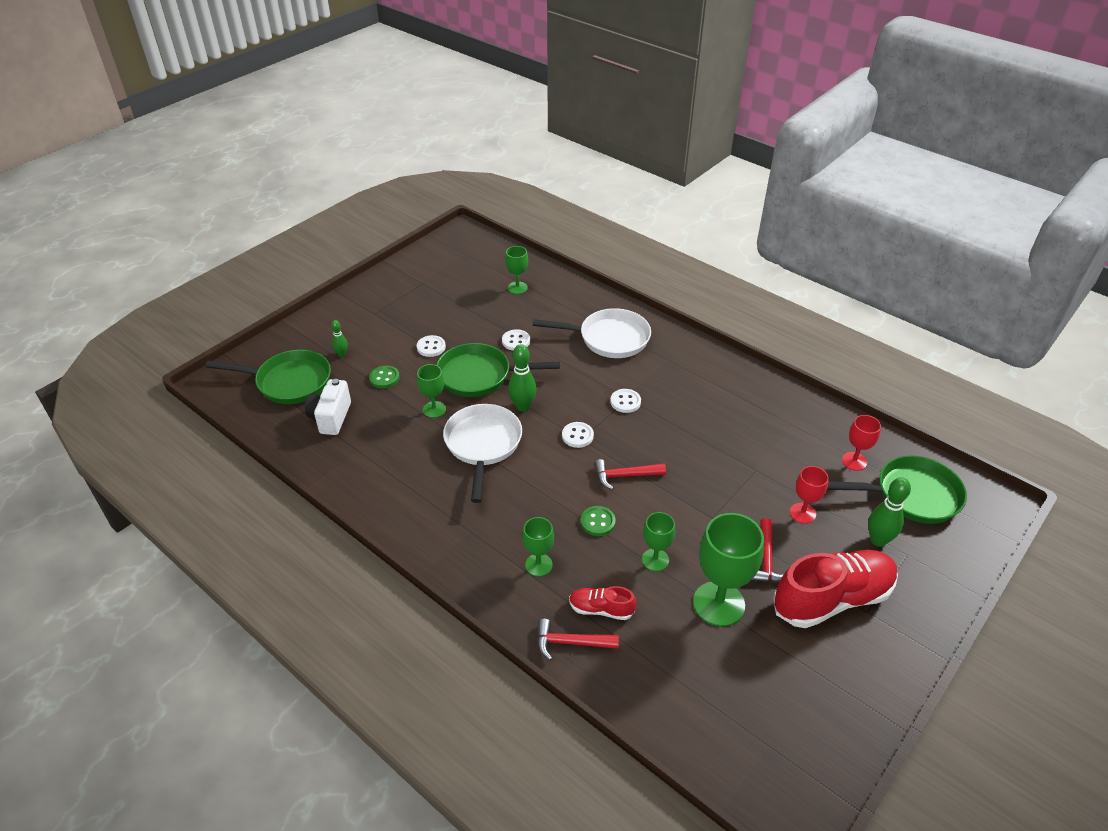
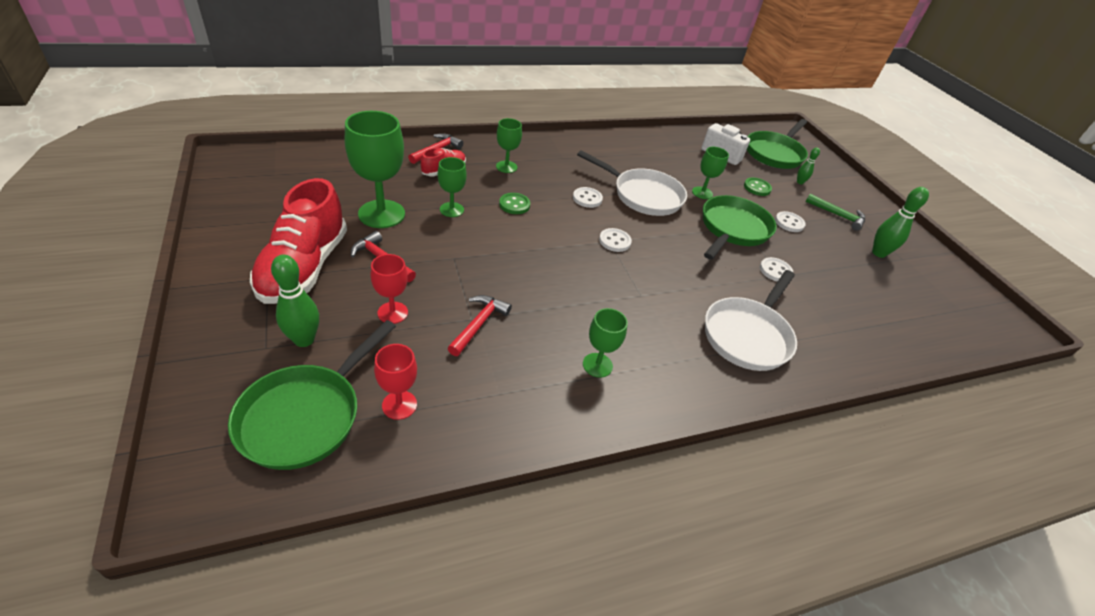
camera: 115 degrees right, 0 degrees up
green goblet [505,246,528,294] -> green goblet moved to [583,308,628,378]
green bowling pin [508,344,536,412] -> green bowling pin moved to [872,187,929,258]
red hammer [594,459,666,490] -> red hammer moved to [447,295,512,356]
white button [610,389,641,413] -> white button moved to [573,187,603,208]
none -> green hammer [805,194,865,231]

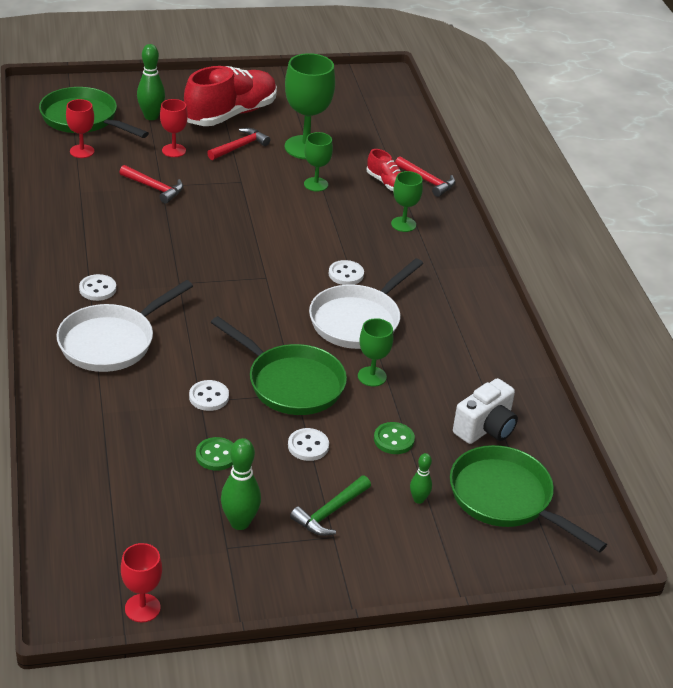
camera: 100 degrees right, 5 degrees down
red shoe [250,178,347,304] -> red shoe turned 120 degrees clockwise [184,66,277,126]
green button [499,193,530,214] -> green button moved to [196,437,234,471]
green goblet [583,308,628,378] -> none
white button [599,228,632,252] -> white button moved to [79,274,116,301]
white pan [705,270,797,371] -> white pan turned 90 degrees counterclockwise [57,280,193,372]
none -> red goblet [121,543,162,623]

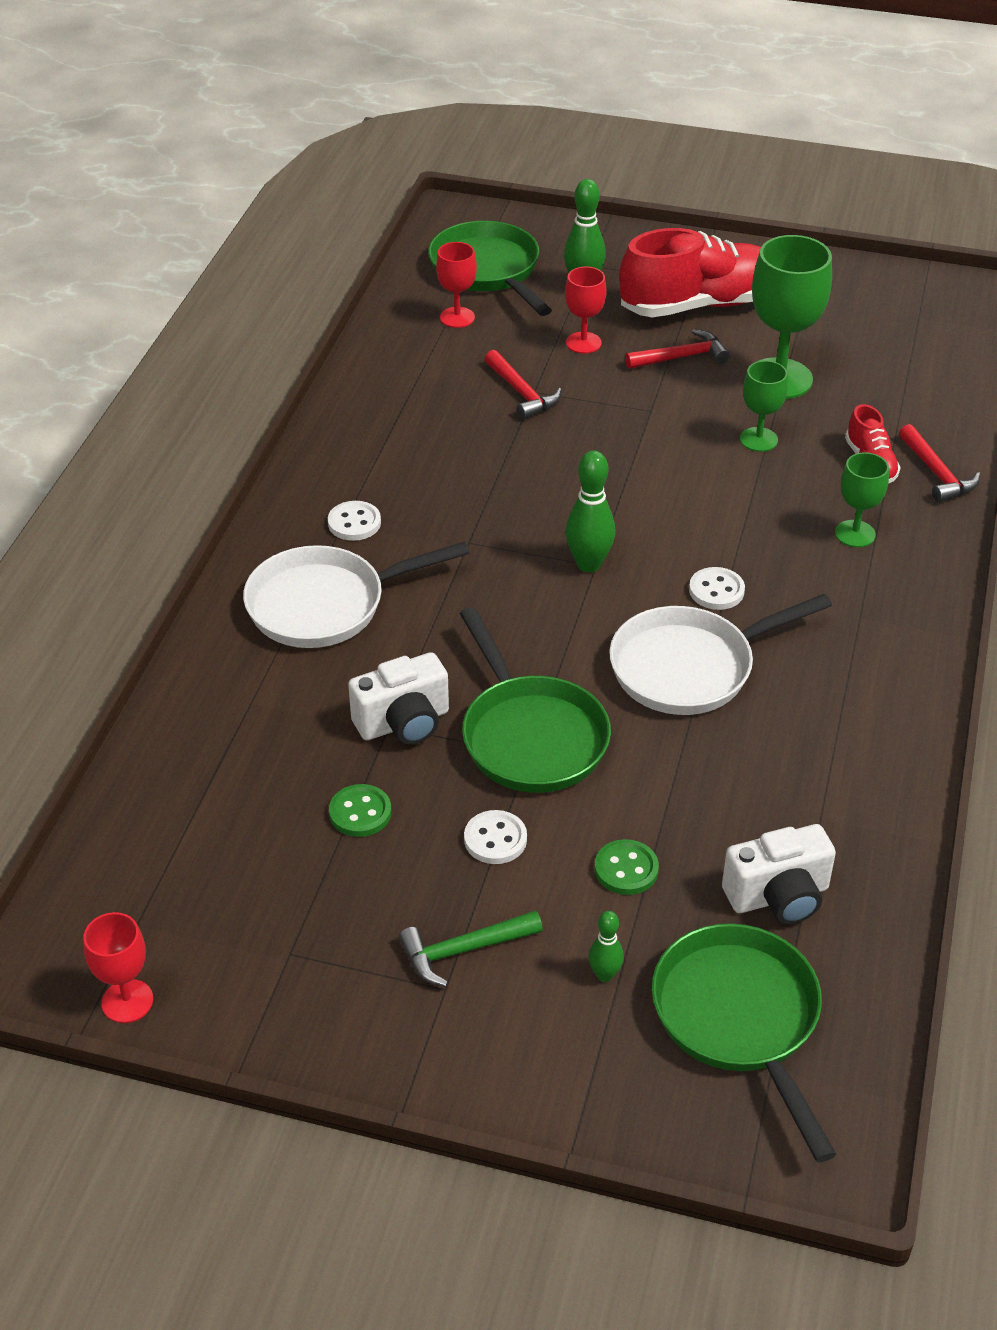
camera: 30 degrees right, 5 degrees up
white button [189,380,229,411] -> white camera [348,652,449,745]
green bowling pin [221,438,261,530] -> green bowling pin moved to [565,450,615,572]
green goblet [358,318,394,387] -> none

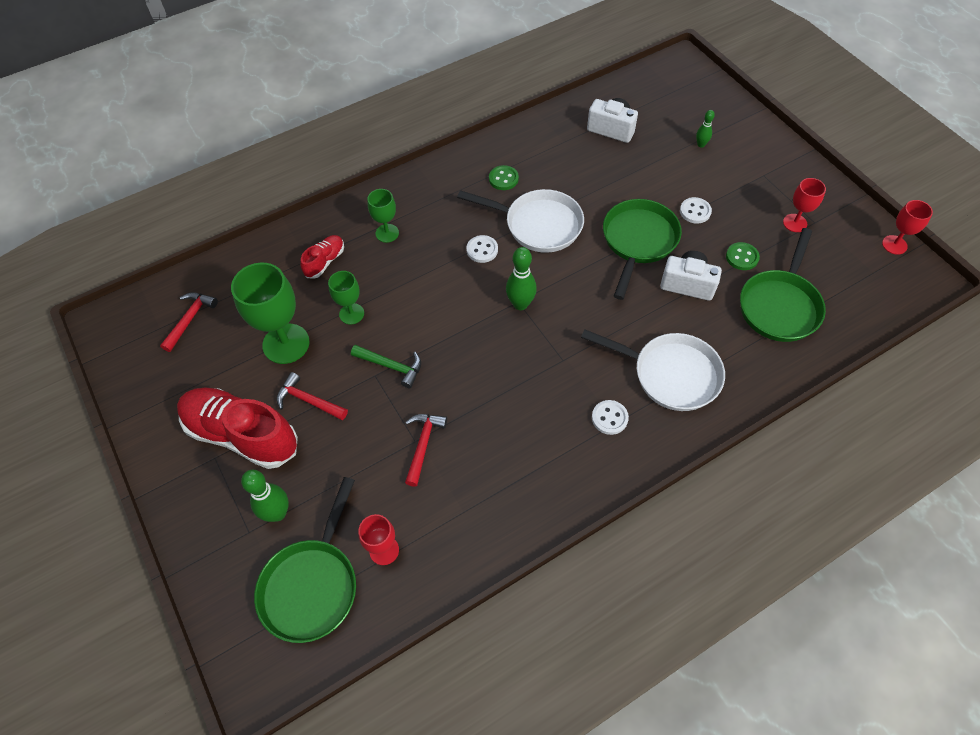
camera: 135 degrees left, 15 degrees up
green hammer [398,910,543,987] -> green hammer moved to [351,345,421,388]
red goblet [565,267,606,354] -> red goblet moved to [783,178,826,232]
green button [595,839,659,895] -> green button moved to [489,165,519,190]
green pan [652,923,837,1162] -> green pan moved to [740,228,826,342]
red hammer [899,424,980,503] -> red hammer moved to [160,292,218,352]

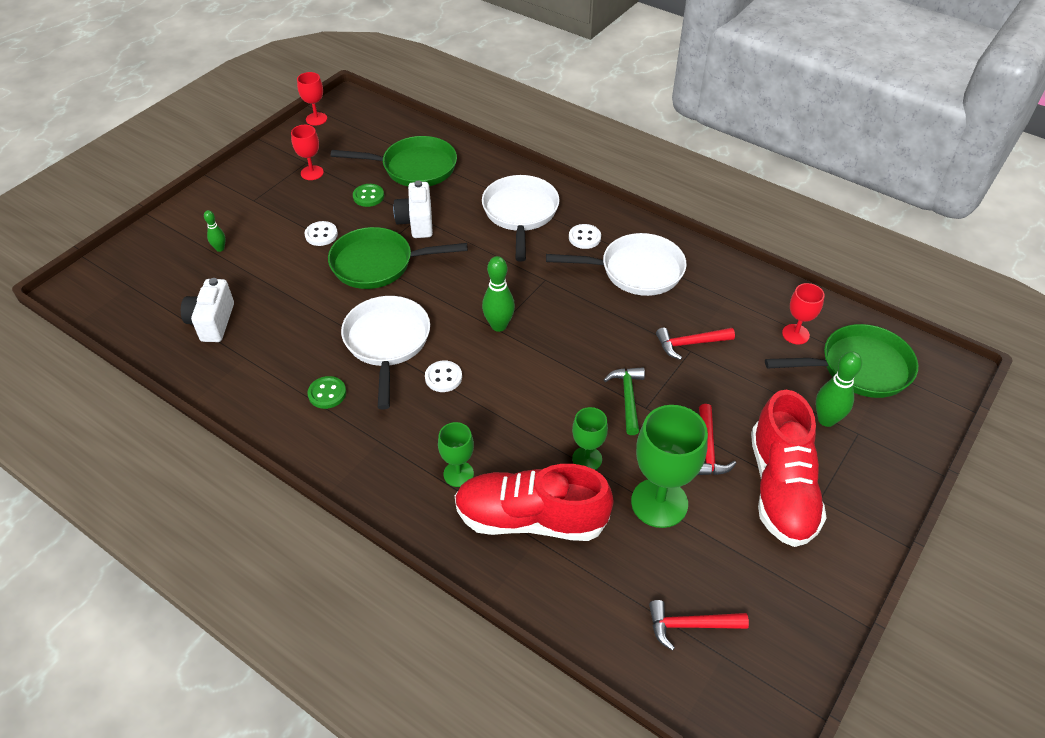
camera: 115 degrees left, 10 degrees down
red shoe [300,235,344,279] -> red shoe [454,464,614,541], size x2.08
none -> white pan [546,233,687,296]

